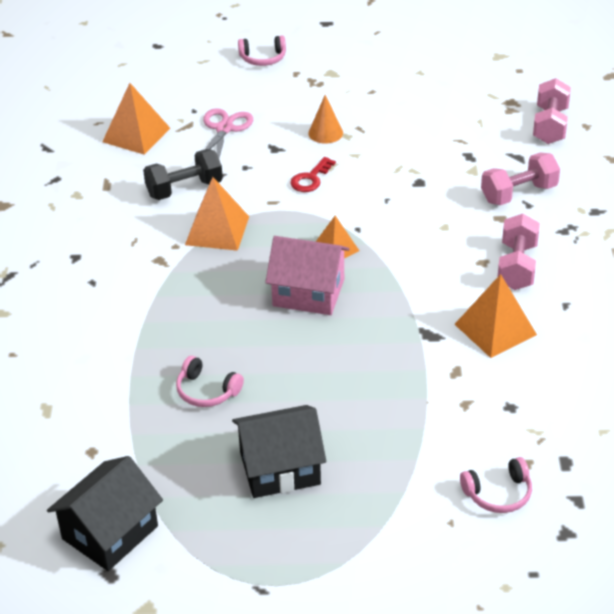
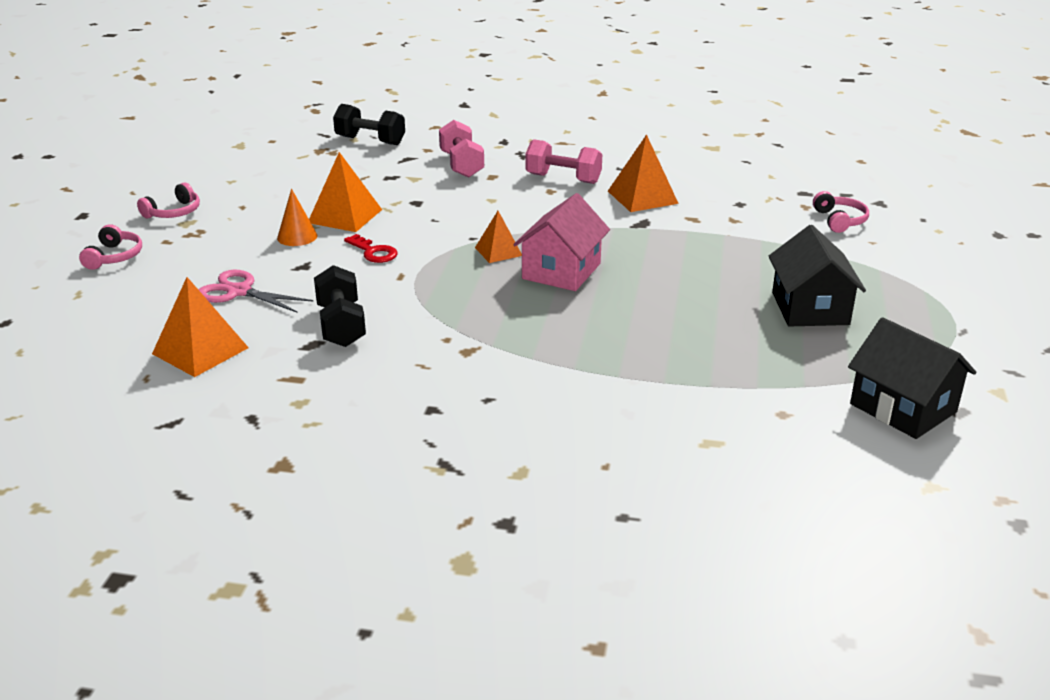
camera: 80 degrees left, 10 degrees down
pink headphones [176,356,244,407] -> pink headphones moved to [137,182,200,218]
orange pyramid [185,177,249,251] -> orange pyramid moved to [309,152,382,232]
pink dumbbell [533,78,571,144] -> black dumbbell [333,104,405,145]

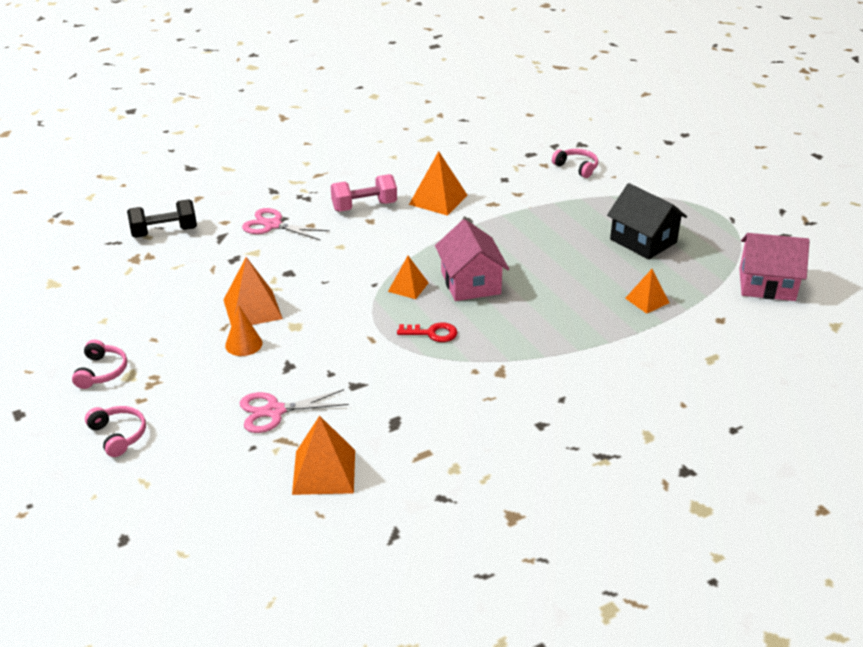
camera: 40 degrees left, 5 degrees up
black dumbbell [314,265,366,347] -> none
red key [344,234,398,263] -> red key moved to [397,323,457,342]
pink dumbbell [439,120,484,178] -> pink scissors [242,208,330,241]
black house [848,317,976,439] -> pink house [739,233,810,301]
none -> orange pyramid [625,269,669,314]

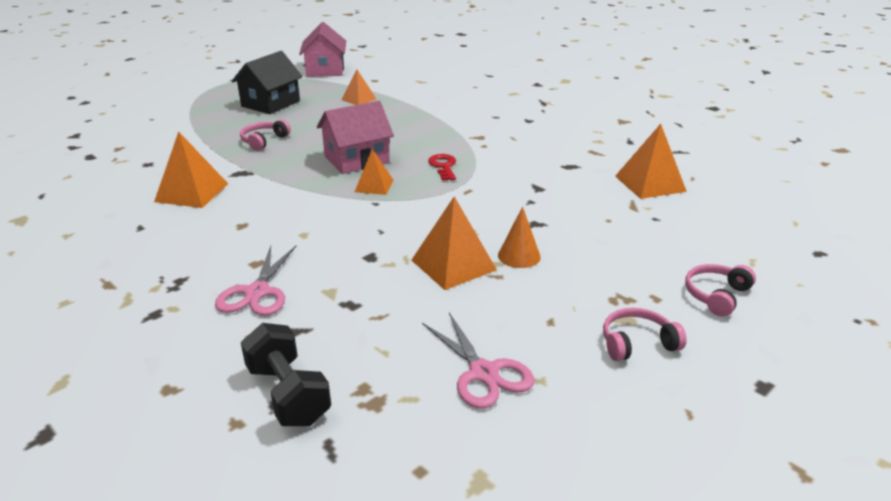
camera: 105 degrees left, 5 degrees down
pink scissors [240,389,349,433] -> pink scissors moved to [422,313,535,409]
pink dumbbell [331,174,397,212] -> none
pink headphones [552,149,598,178] -> pink headphones moved to [240,119,291,151]

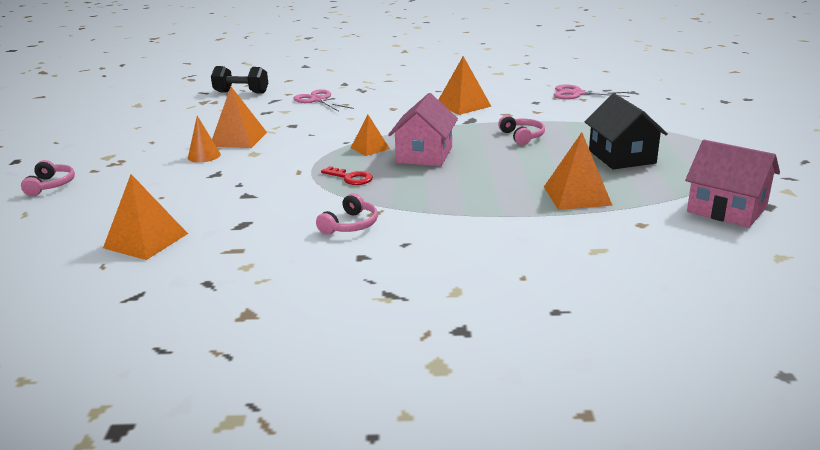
camera: 135 degrees right, 5 degrees down
orange pyramid [342,70,376,105] -> orange pyramid [544,132,613,210], size x1.59
pink scissors [422,313,535,409] -> pink scissors moved to [554,84,629,99]
pink headphones [603,308,687,361] -> pink headphones moved to [316,193,378,235]

